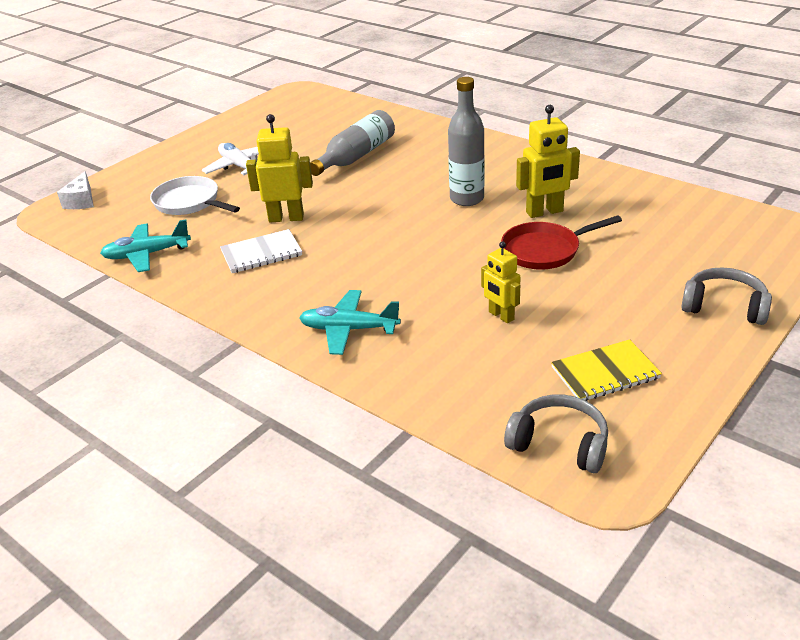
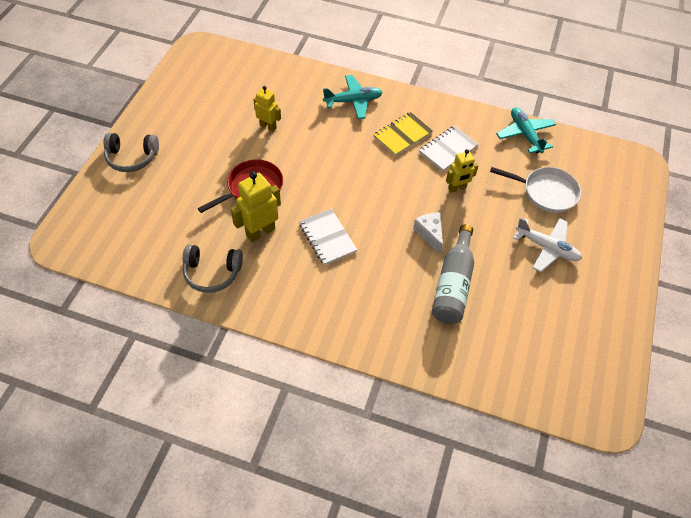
camera: 155 degrees right, 20 degrees up
white cheese [57,171,94,209] -> white cheese moved to [413,212,443,254]
turquoise plane [100,220,191,272] -> turquoise plane turned 75 degrees counterclockwise [496,107,556,153]
yellow robot [246,114,313,222] -> yellow robot [446,149,478,193], size x0.65
grey bottle [448,77,485,206] -> white notebook [299,209,357,265]
grey headphones [504,394,608,473] -> grey headphones moved to [183,245,243,293]
yellow notebook [551,339,662,401] -> yellow notebook moved to [373,112,433,156]

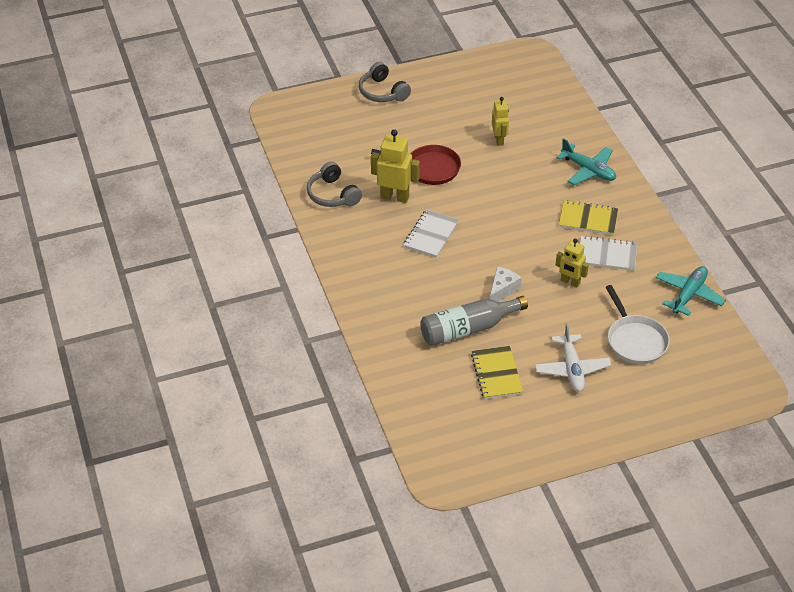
camera: 55 degrees right, 10 degrees down
none -> yellow notebook [471,346,523,399]

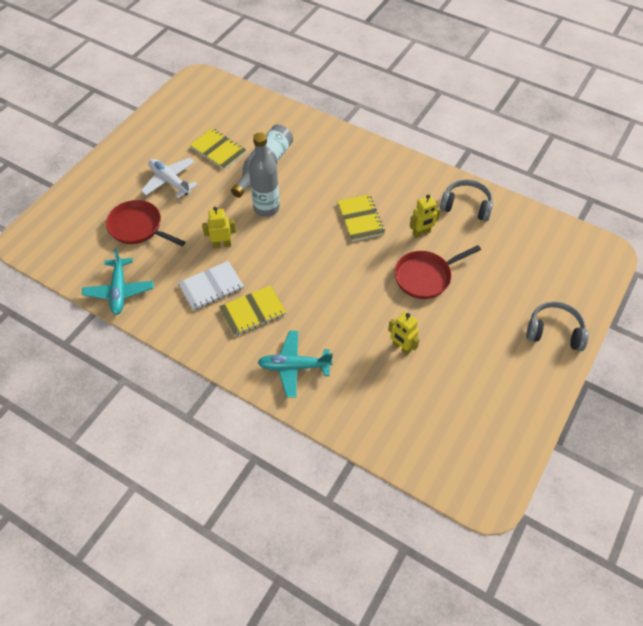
camera: 140 degrees right, 10 degrees up
yellow robot [371,129,420,203] -> yellow robot [409,194,441,238], size x0.65
white notebook [403,209,459,258] -> yellow notebook [337,194,385,242]
white cheese [490,267,522,302] -> grey bottle [249,132,280,217]
white pan [605,285,670,364] -> red pan [106,200,186,246]

